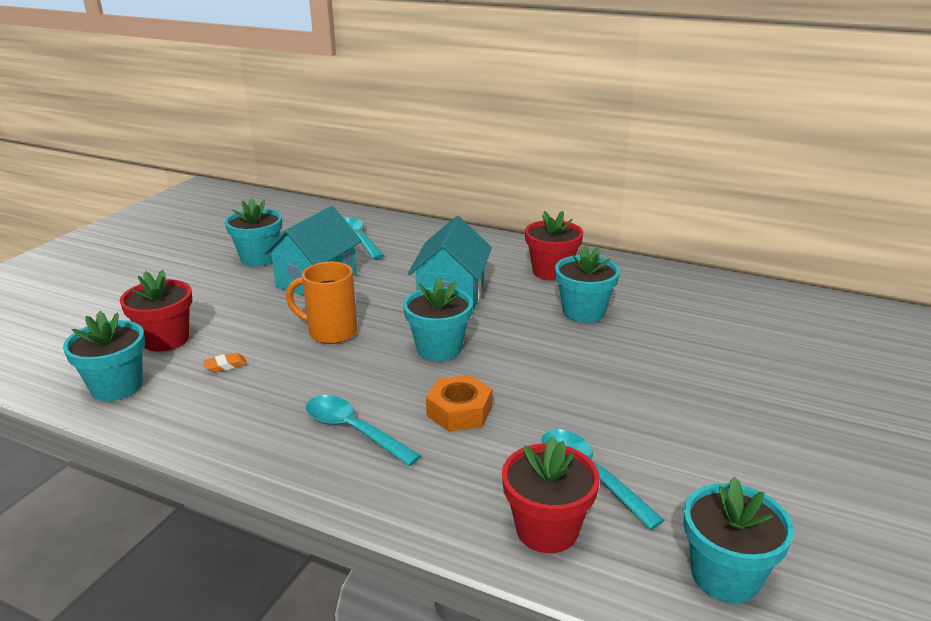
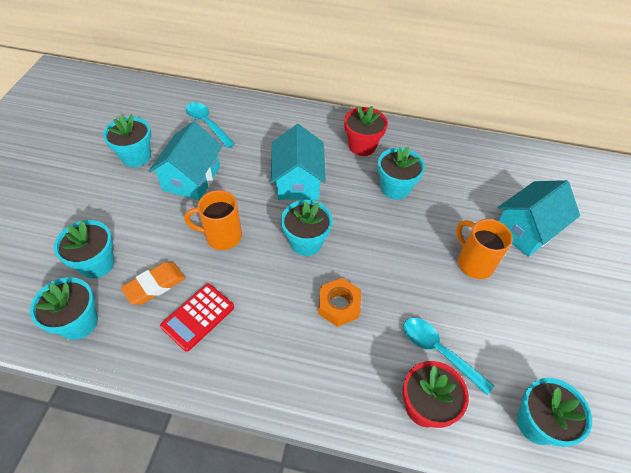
camera: 15 degrees left, 25 degrees up
red flower pot [120,269,192,352] -> turquoise flower pot [54,220,114,278]
orange eraser [203,352,247,373] -> orange eraser [121,262,185,305], size x1.93
turquoise spoon [306,395,421,466] -> none
none -> red calculator [160,284,234,352]
none -> orange mug [456,219,513,279]
none -> turquoise house [498,180,580,257]

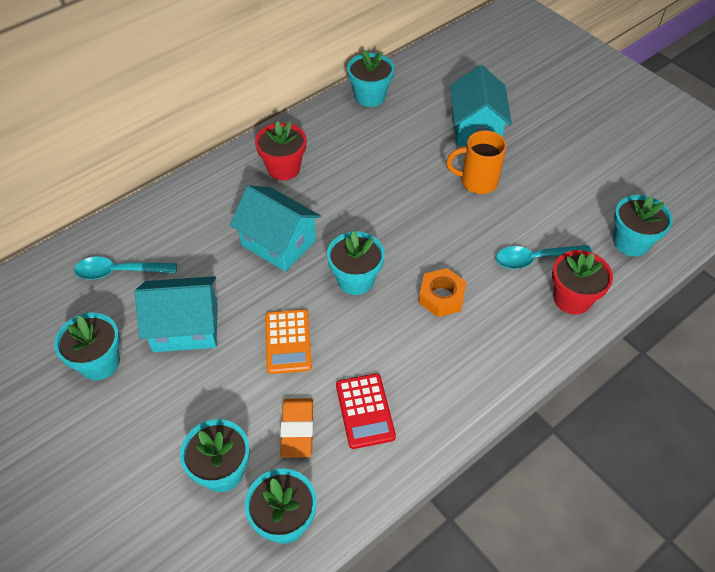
camera: 50 degrees left, 0 degrees up
turquoise house [149,121,222,200] -> turquoise house turned 60 degrees counterclockwise [135,276,218,352]
orange mug [184,190,242,250] -> orange calculator [265,309,312,374]
turquoise flower pot [378,146,425,200] -> turquoise flower pot moved to [347,49,394,107]

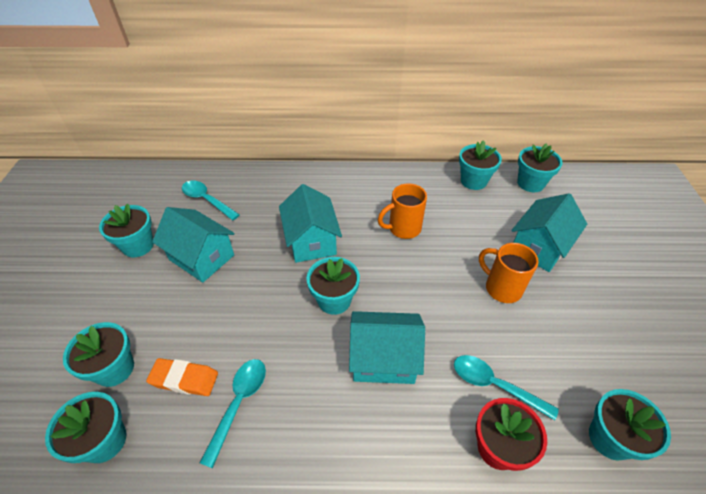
camera: 40 degrees right, 5 degrees down
red flower pot [255,121,306,180] -> none
orange calculator [265,309,312,374] -> none
orange eraser [280,398,314,458] -> orange eraser turned 60 degrees clockwise [146,358,218,396]
red calculator [336,373,396,449] -> turquoise spoon [200,359,266,468]
orange nut [419,268,467,317] -> turquoise house [349,311,425,384]
none -> orange mug [378,183,427,239]
none -> turquoise flower pot [517,144,562,192]

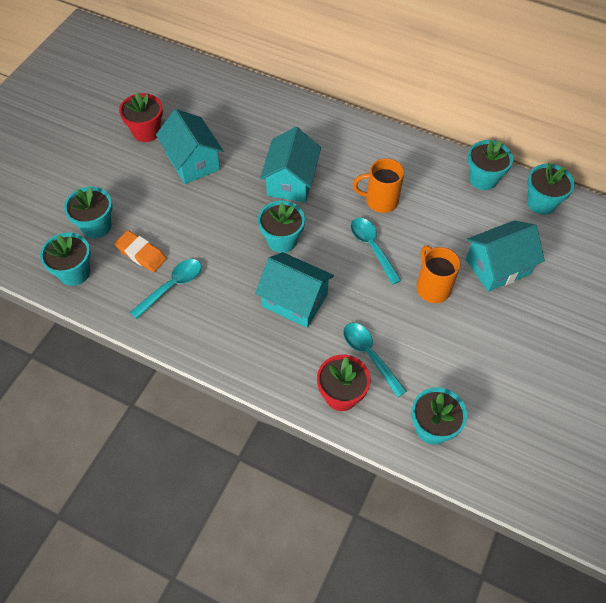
camera: 25 degrees right, 10 degrees up
turquoise flower pot [99,204,154,257] -> red flower pot [119,92,163,142]
turquoise spoon [182,181,240,220] -> turquoise spoon moved to [351,218,402,285]

